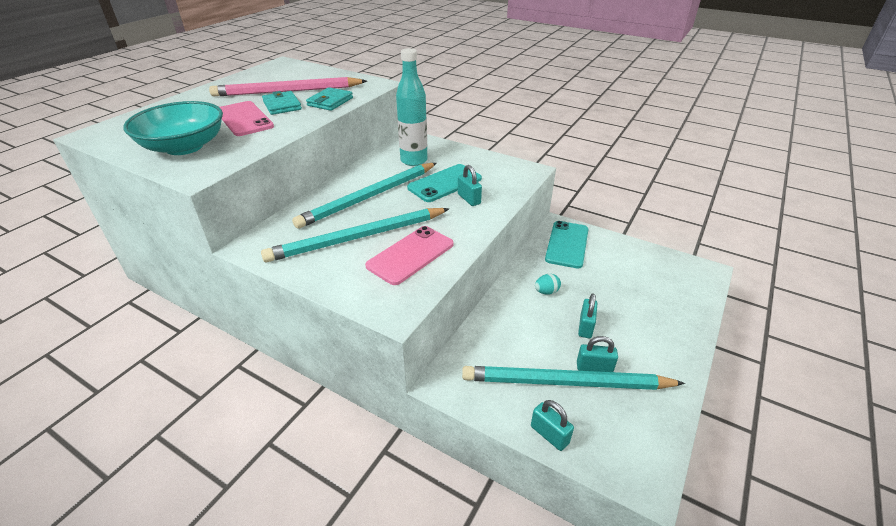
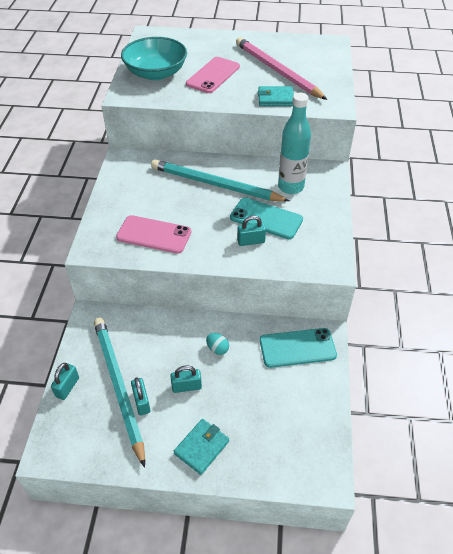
camera: 65 degrees right, 10 degrees up
turquoise pencil [261,208,449,262] -> none
turquoise wallet [262,91,302,115] -> turquoise wallet moved to [174,419,229,475]
turquoise padlock [458,165,482,206] -> turquoise padlock turned 45 degrees clockwise [237,216,266,246]

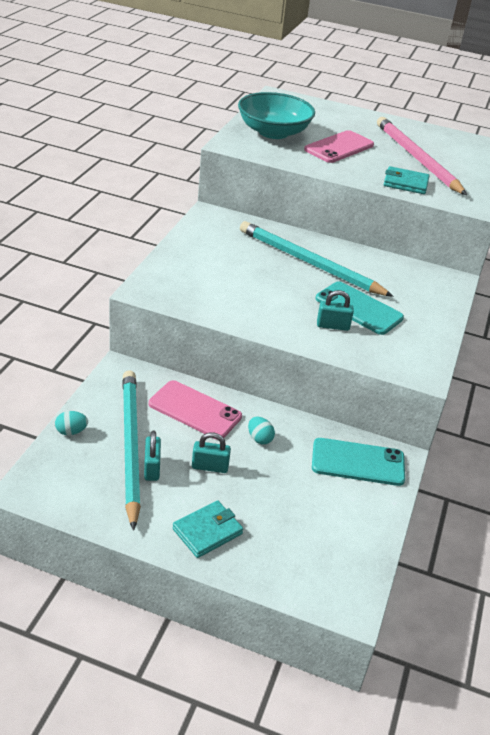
camera: 10 degrees right, 10 degrees down
turquoise padlock [51,363,79,400] -> turquoise egg [55,411,88,435]
pink phone [116,215,191,254] -> pink phone moved to [149,380,242,440]
turquoise bottle [278,93,311,194] -> none

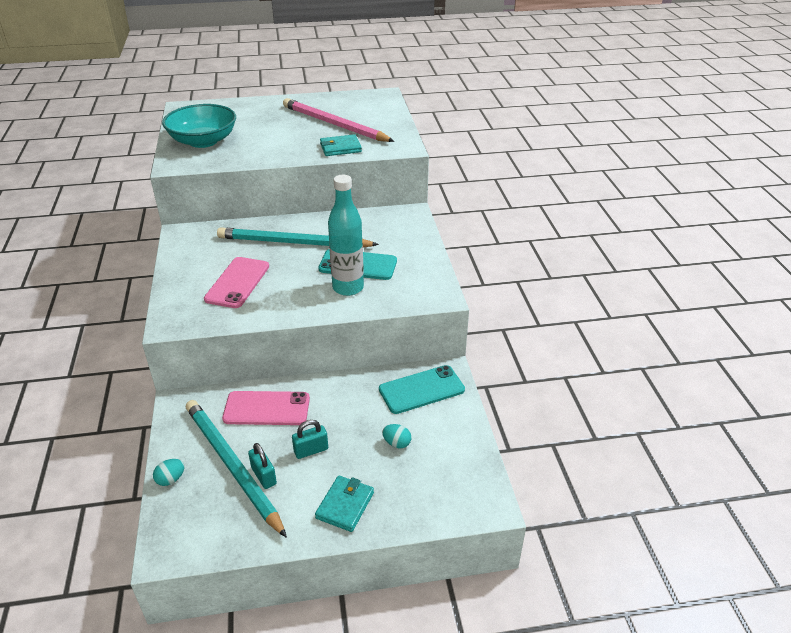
camera: 25 degrees left, 0 degrees up
turquoise egg [248,417,275,444] -> turquoise egg moved to [382,424,411,449]
pink phone [304,130,374,163] -> pink phone moved to [204,257,269,308]
turquoise padlock [317,290,354,331] -> turquoise bottle [328,175,364,296]

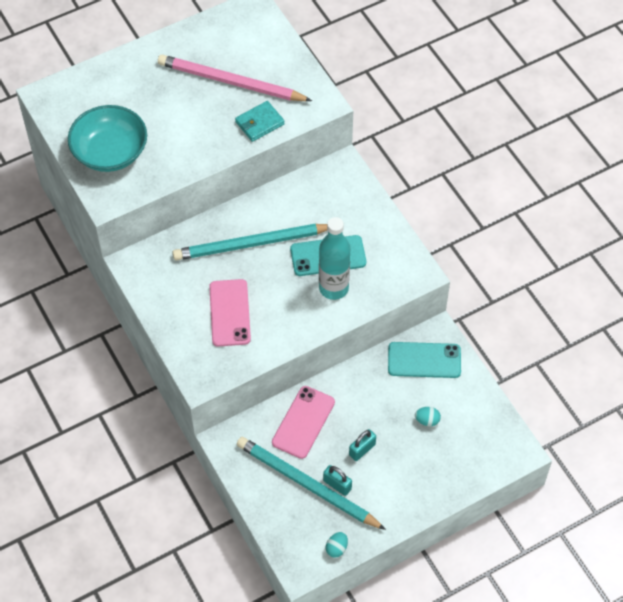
camera: 20 degrees left, 20 degrees up
turquoise egg [153,459,185,486] -> turquoise egg moved to [326,532,348,558]
pink phone [222,391,310,425] -> pink phone turned 45 degrees counterclockwise [272,386,335,459]
turquoise wallet [315,475,374,532] -> none
turquoise phone [379,365,465,414] -> turquoise phone turned 45 degrees clockwise [388,342,461,378]

